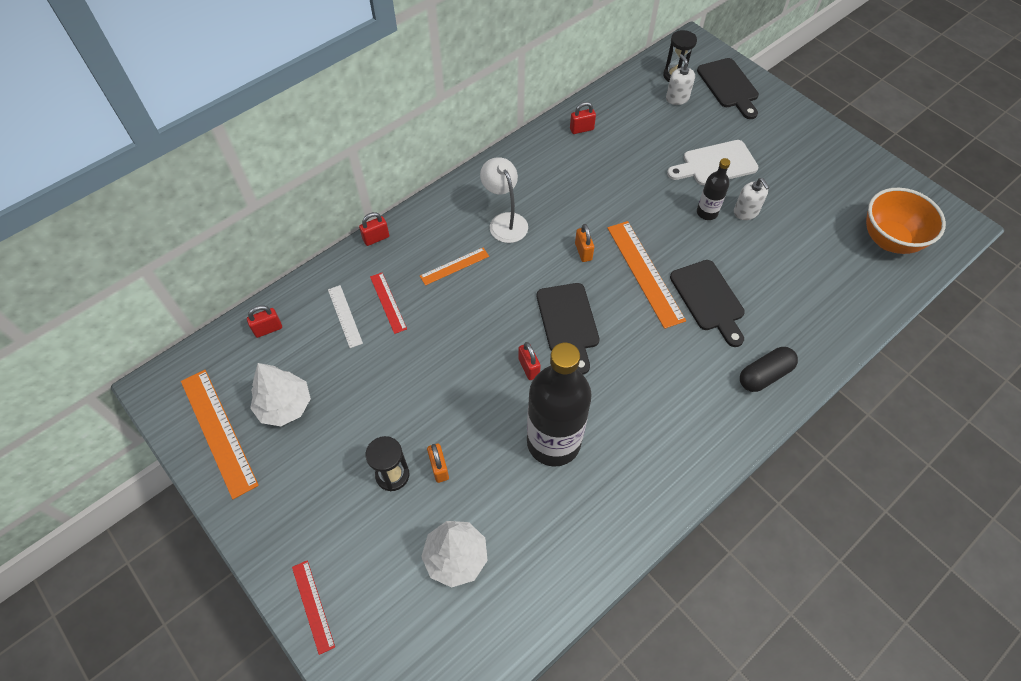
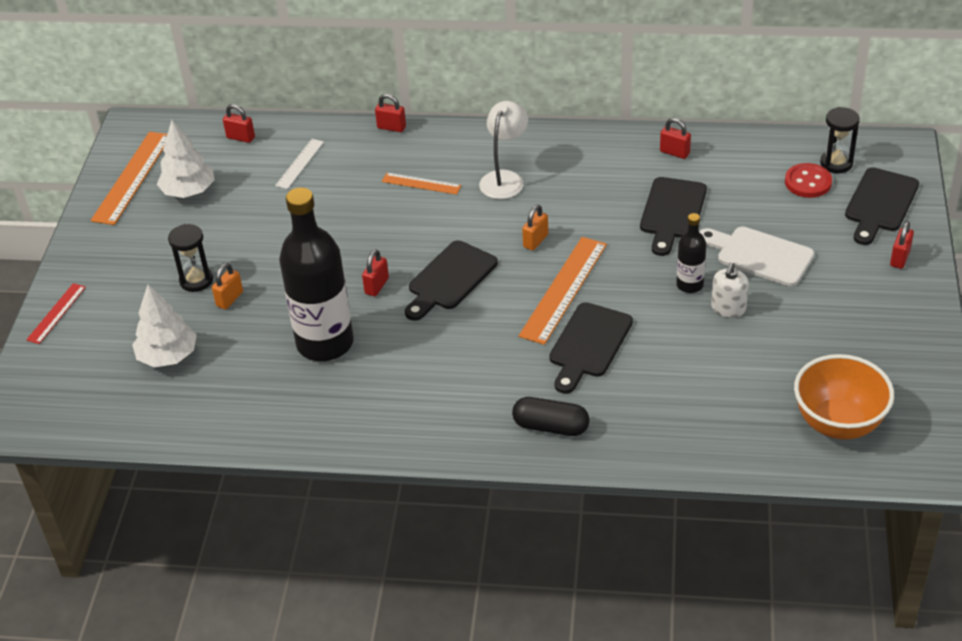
camera: 50 degrees right, 15 degrees down
red ruler [370,273,407,334] -> none
white soap dispenser [666,54,695,105] -> red button [785,163,832,198]
none -> black cutting board [640,177,707,256]
none -> red padlock [890,221,914,269]

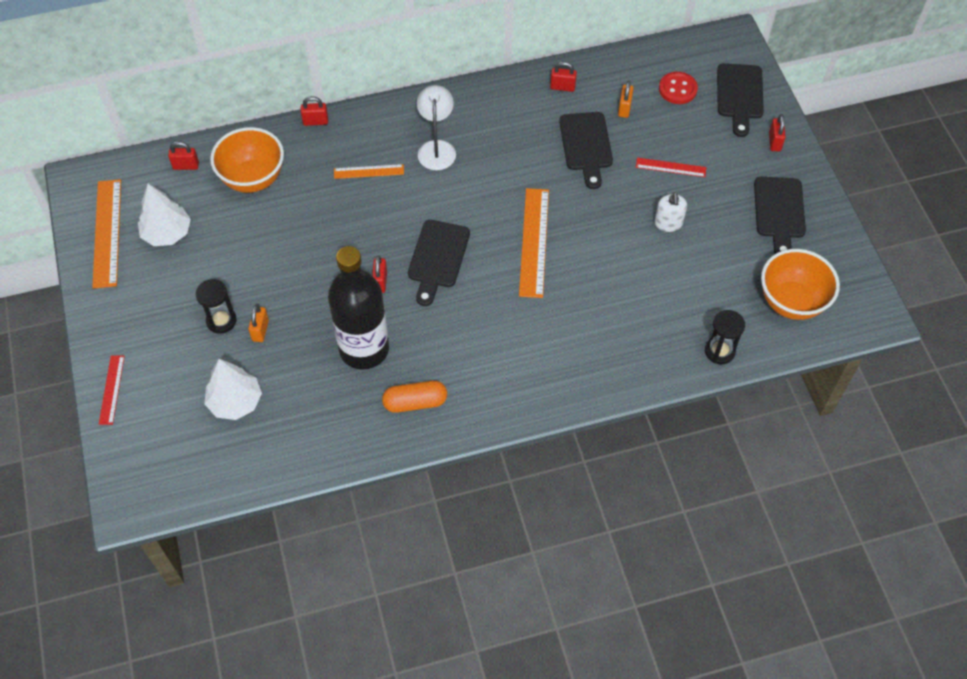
camera: 25 degrees left, 15 degrees up
white ruler [275,139,324,189] -> orange bowl [210,127,284,193]
black capsule [512,397,590,436] -> none
orange padlock [522,205,548,251] -> orange padlock moved to [618,81,634,118]
black cutting board [549,302,633,394] -> black cutting board moved to [754,177,806,254]
black bottle [676,213,706,293] -> none
white cutting board [699,227,814,286] -> red ruler [636,158,706,177]
black hourglass [820,107,860,173] -> black hourglass moved to [705,310,745,364]
none -> orange capsule [382,381,447,413]

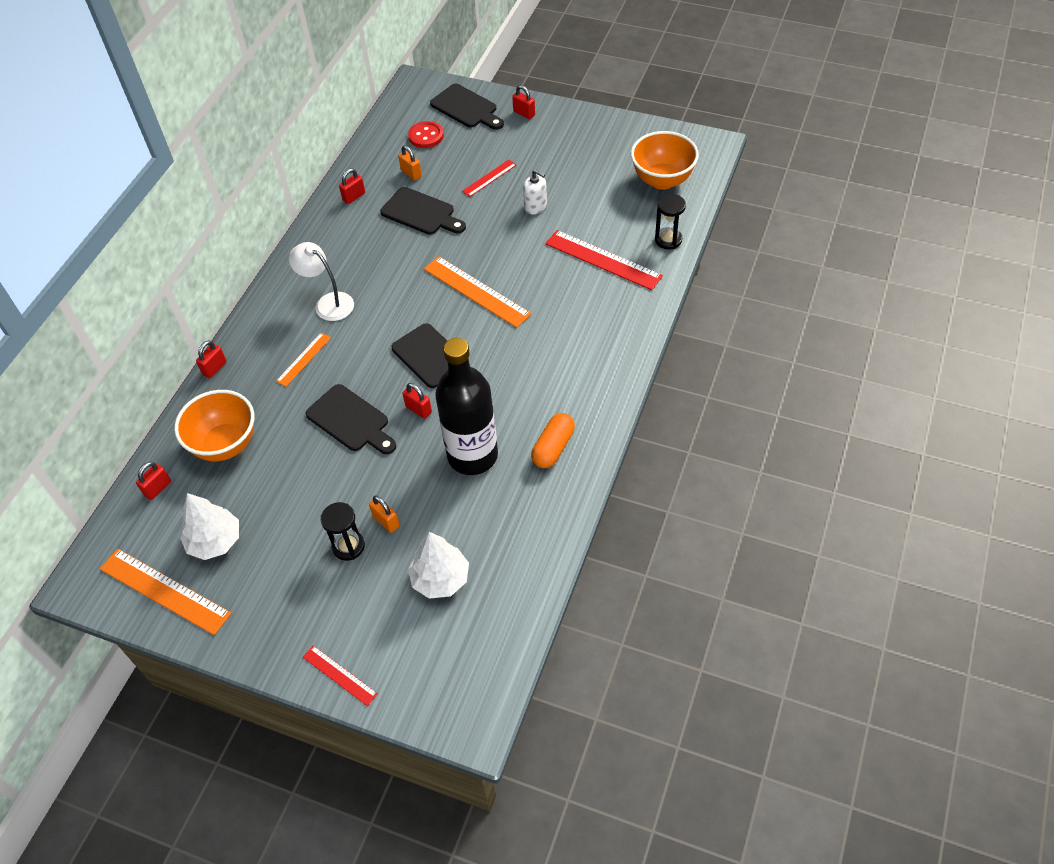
camera: 50 degrees left, 5 degrees down
black cutting board [754,177,806,254] -> black cutting board moved to [306,384,396,454]
none -> red ruler [545,230,663,290]

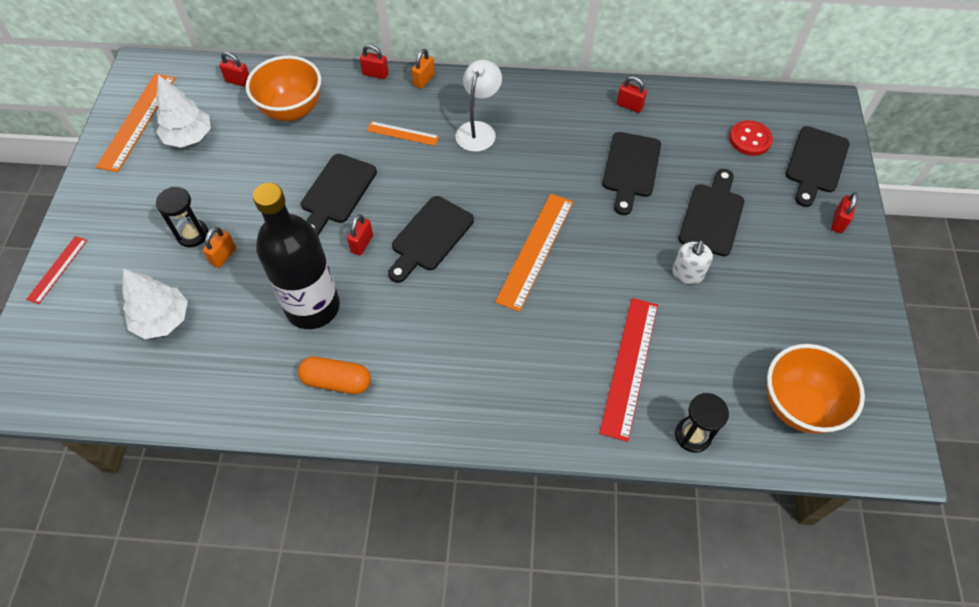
camera: 70 degrees right, 5 degrees up
orange padlock [398,145,422,180] -> orange padlock moved to [412,49,435,89]
red ruler [462,160,516,197] -> black cutting board [679,169,744,256]

